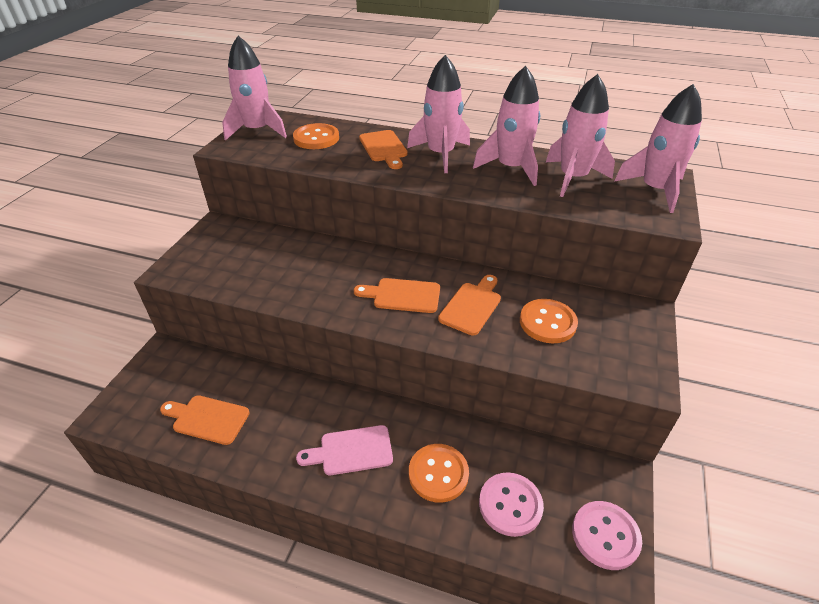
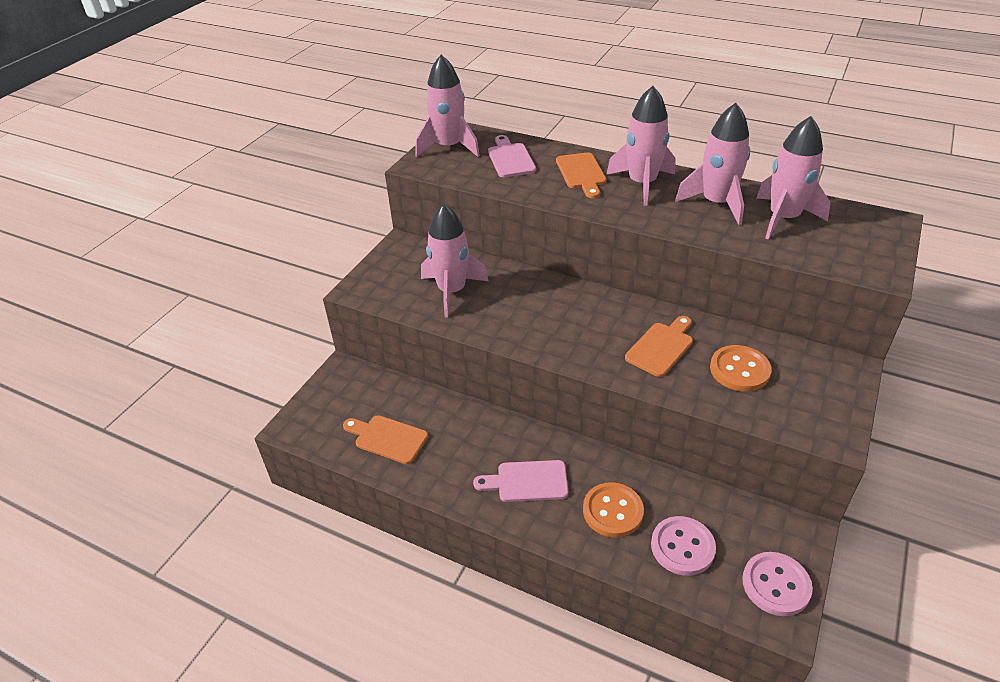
camera: 10 degrees right, 0 degrees up
orange button [293,123,339,149] -> pink cutting board [488,135,536,178]
orange cutting board [354,278,440,313] -> none
pink rocket [614,84,702,213] -> pink rocket moved to [421,204,488,318]

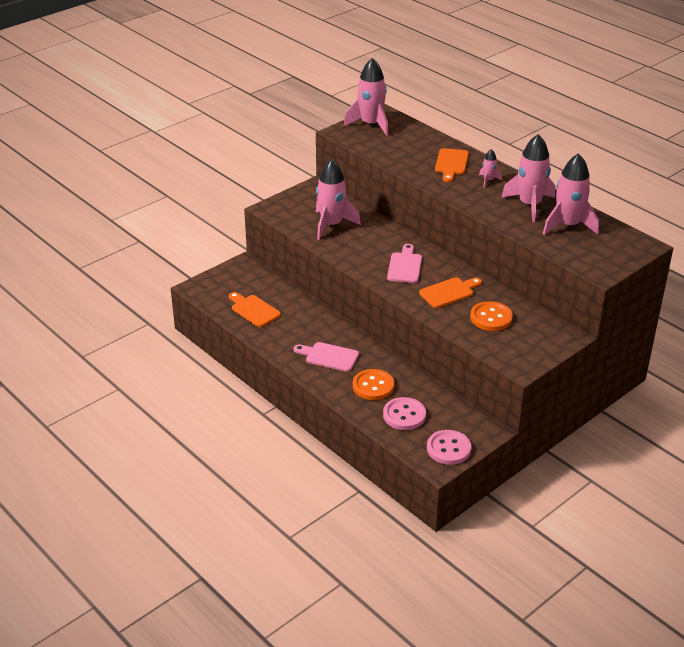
camera: 20 degrees right, 5 degrees down
pink cutting board [488,135,536,178] -> pink cutting board moved to [387,244,422,283]
pink rocket [606,86,676,206] -> pink rocket [479,149,502,187], size x0.46

